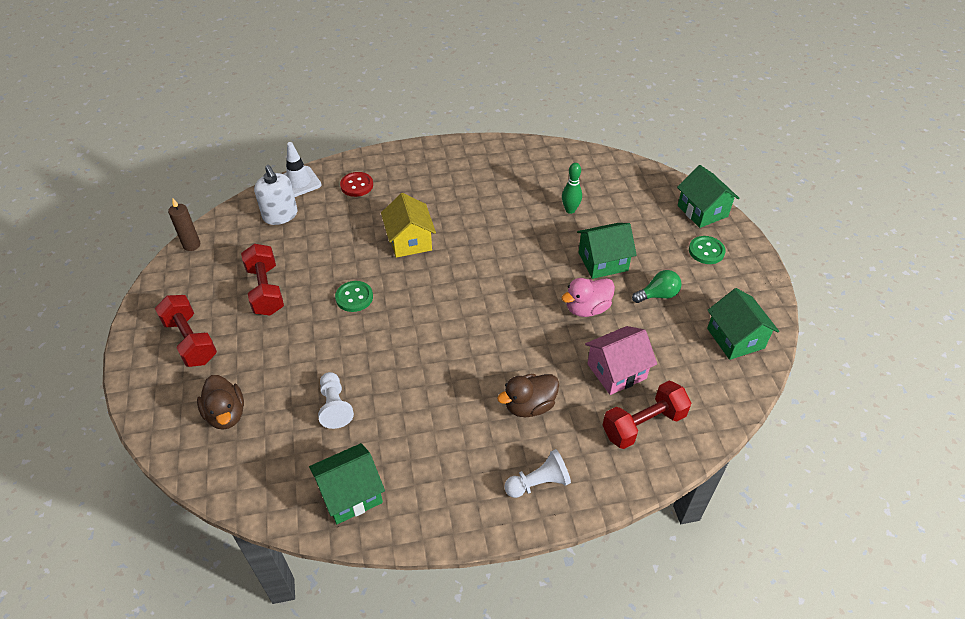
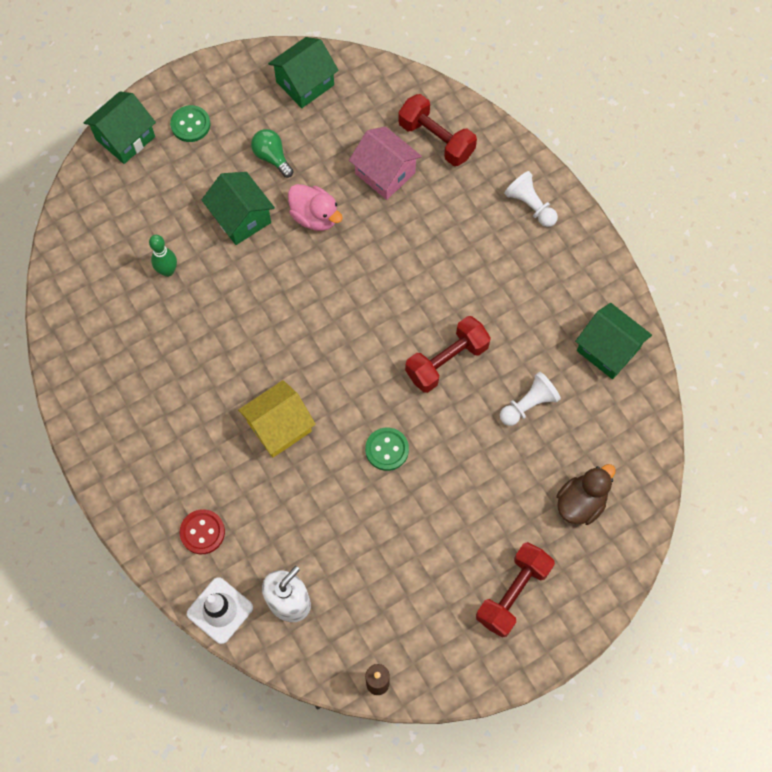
camera: 110 degrees left, 20 degrees up
red dumbbell [241,244,284,315] -> red dumbbell moved to [405,316,491,393]
brown duck [497,374,559,417] -> none

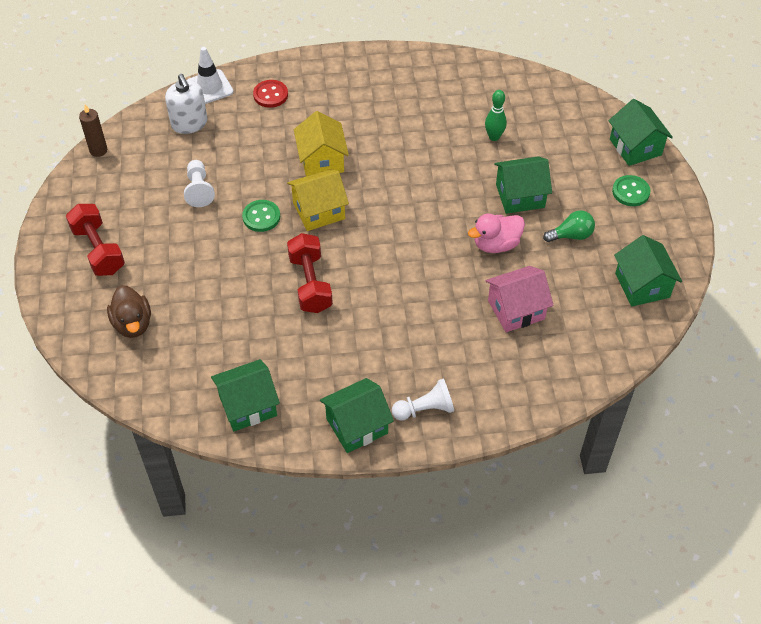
camera: 115 degrees right, 15 degrees down
red dumbbell [398,94,477,166] -> none
white pawn [500,371,561,426] -> white pawn moved to [184,160,215,207]
none -> yellow house [287,169,349,231]
none -> green house [320,378,394,453]

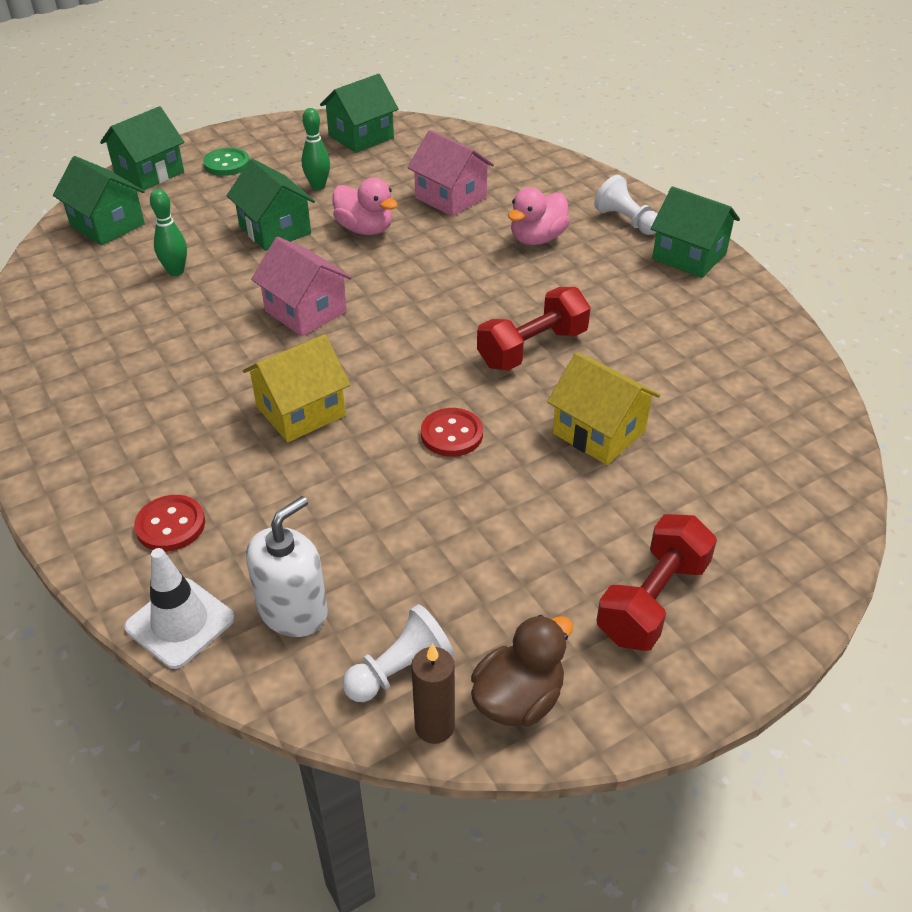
camera: 115 degrees left, 10 degrees down
brown duck [107,285,151,338] -> brown duck moved to [471,615,573,727]
white pawn [184,160,215,207] -> white pawn moved to [343,604,454,702]
green house [211,359,280,431] -> green house moved to [53,156,145,245]
green button [242,200,280,232] -> red button [421,408,483,457]
yellow house [287,169,349,231] -> yellow house moved to [547,352,660,465]
green light bulb [543,210,595,242] -> green bowling pin [302,108,330,190]
none -> pink house [251,237,352,337]
none -> pink duck [508,188,570,245]

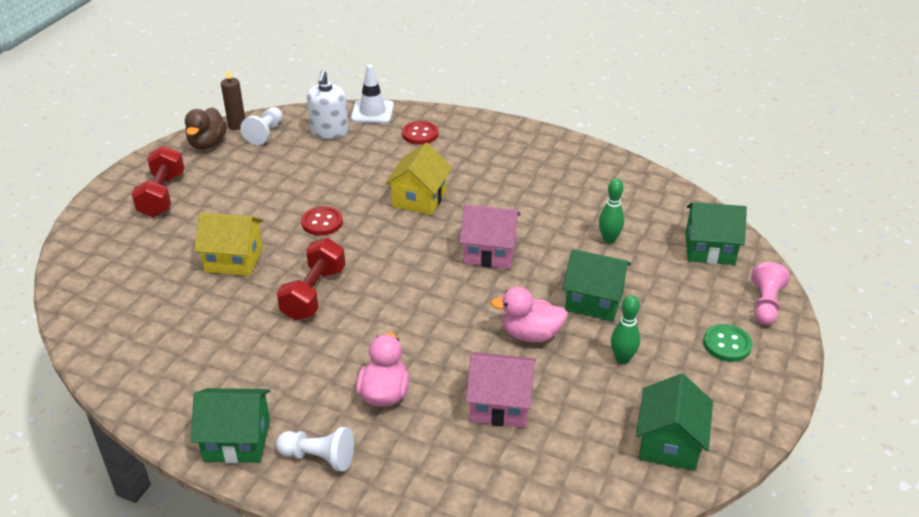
camera: 145 degrees right, 5 degrees down
green house [100,106,184,190] -> pink pawn [751,262,789,325]

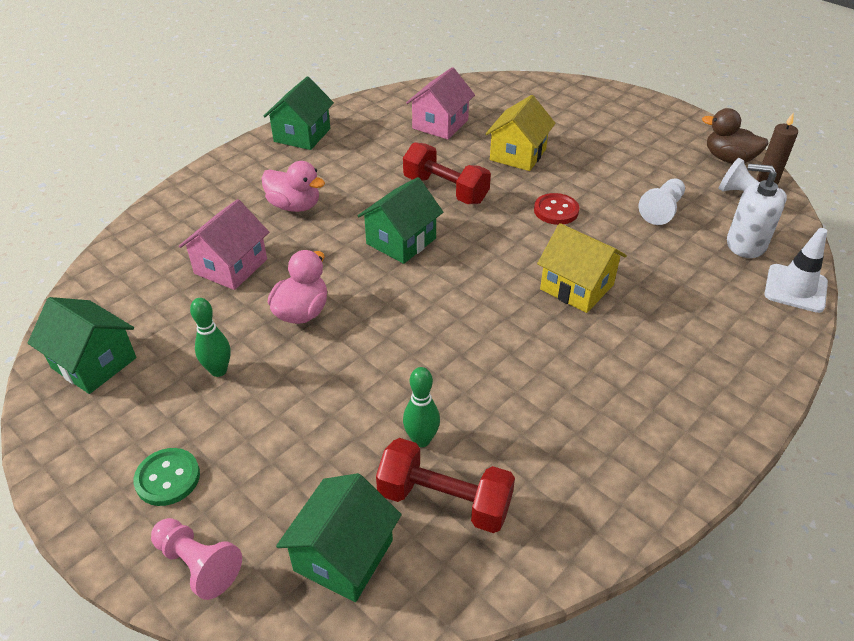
camera: 110 degrees right, 5 degrees up
red dumbbell [132,145,184,217] -> red dumbbell moved to [376,438,515,533]
white pawn [276,427,354,472] -> white pawn moved to [639,178,685,225]
red button [402,121,438,145] -> none
pink house [459,204,521,269] -> pink house moved to [406,67,475,139]
green house [563,249,631,321] -> green house moved to [357,177,443,264]

